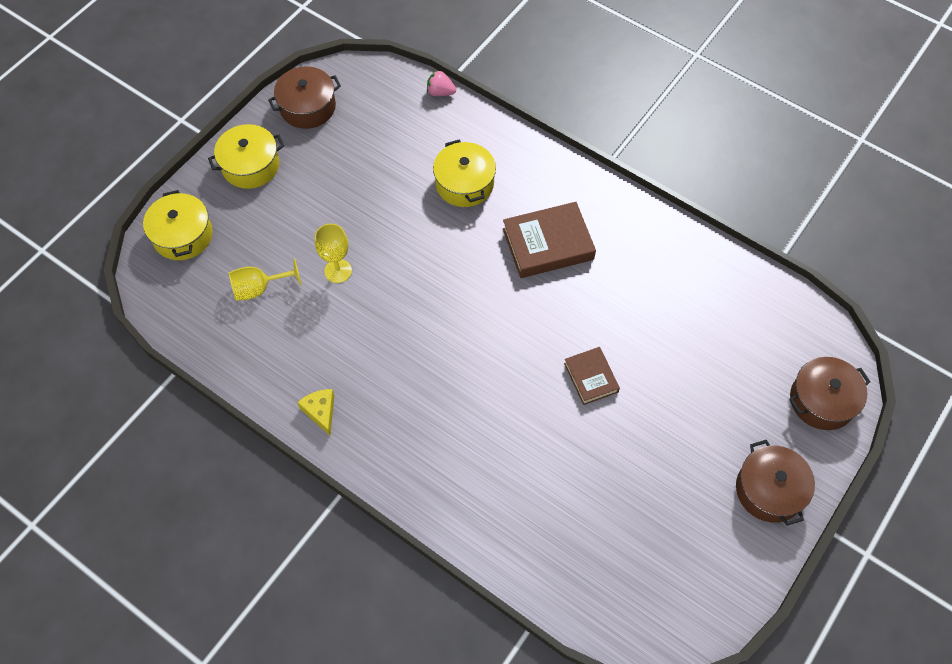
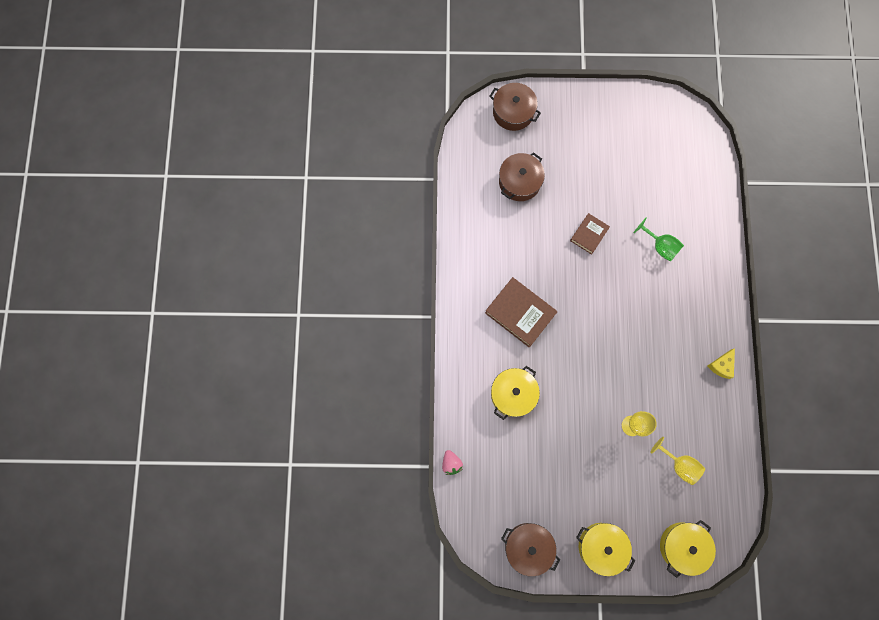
camera: 125 degrees left, 15 degrees up
brown pot [736,440,815,526] -> brown pot moved to [499,152,545,201]
none -> green goblet [633,218,684,262]

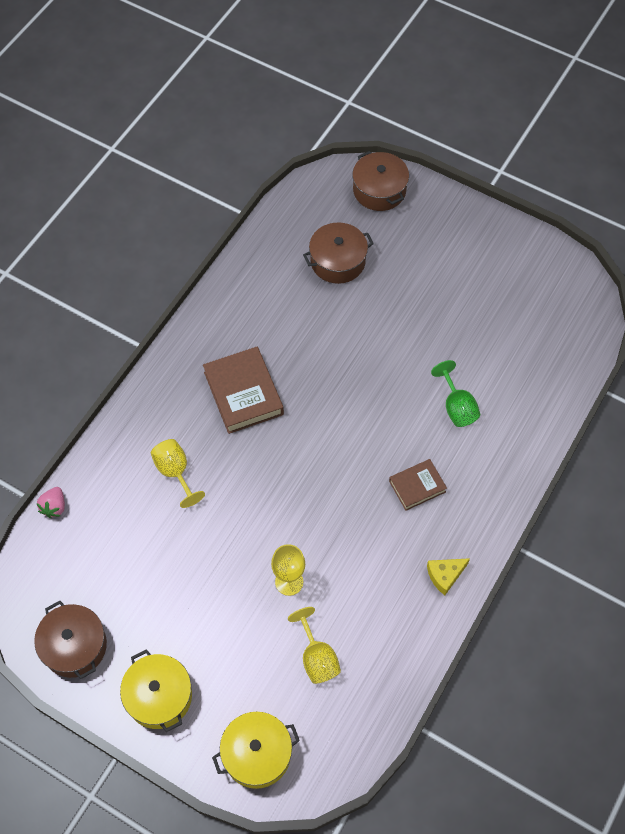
camera: 30 degrees right, 15 degrees down
yellow pot [491,366,540,420] -> yellow goblet [151,439,205,508]
brown book [570,213,610,255] -> brown book moved to [389,459,447,511]

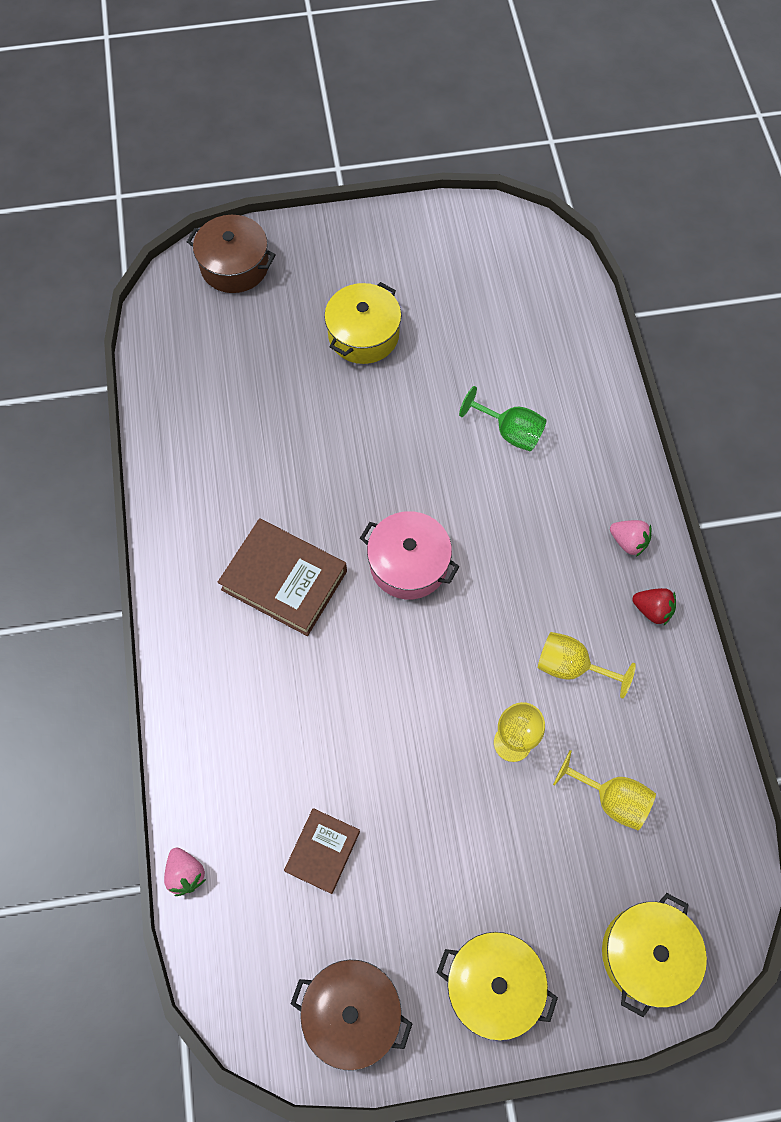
camera: 40 degrees left, 5 degrees up
yellow goblet [151,439,205,508] -> yellow goblet moved to [538,632,636,698]
brown pot [303,222,374,284] -> none
brown book [389,459,447,511] -> brown book moved to [284,808,360,894]
yellow cheese [427,558,470,595] -> red strawberry [632,588,676,625]
none -> yellow pot [324,282,401,364]
none -> pink pot [360,511,459,599]
none -> pink strawberry [610,520,652,557]

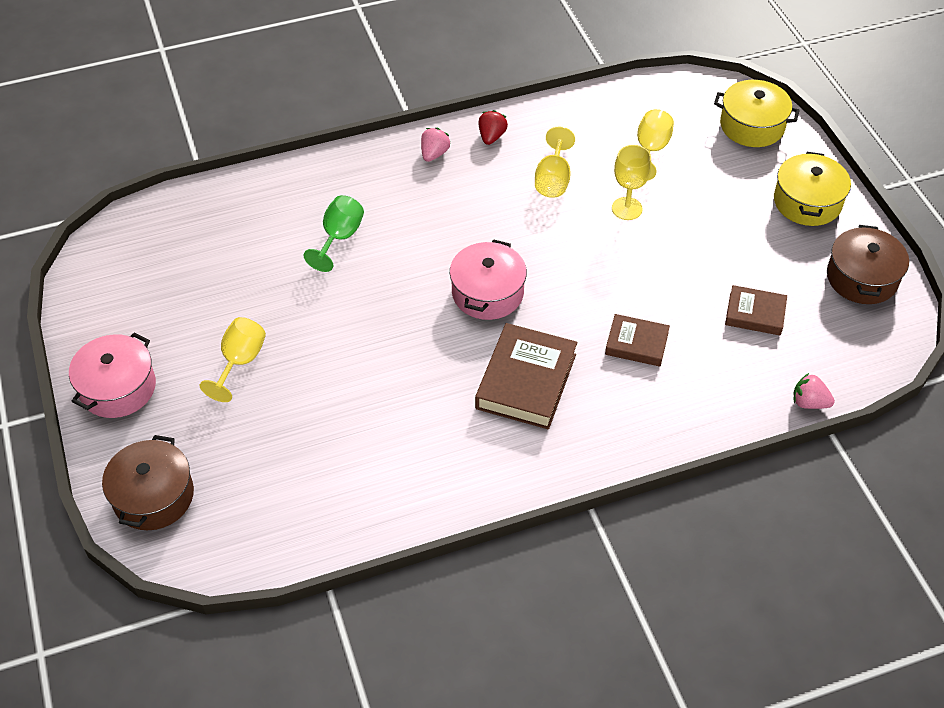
camera: 100 degrees left, 15 degrees down
pink strawberry [164,848,206,896] -> pink strawberry turned 120 degrees counterclockwise [793,373,835,409]
yellow pot [324,282,401,364] -> yellow goblet [200,317,266,402]
none -> pink pot [69,333,156,418]
none -> brown book [605,314,670,367]

